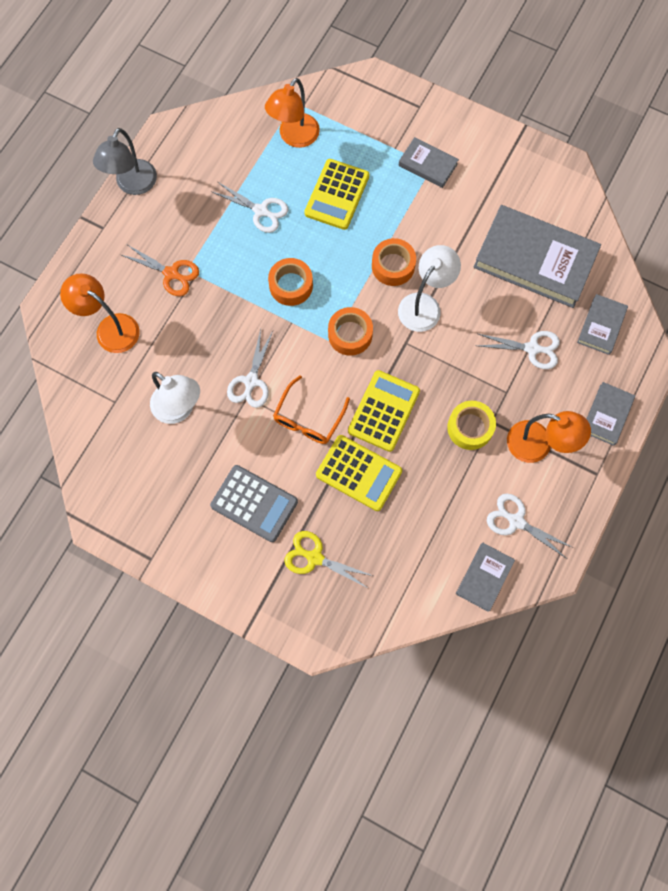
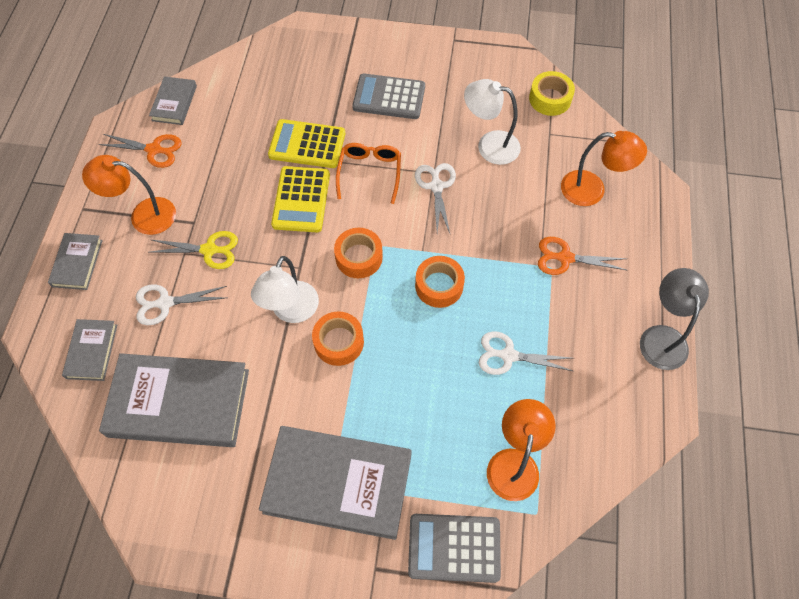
camera: 160 degrees right, 10 degrees down
yellow scissors [284,531,373,589] -> yellow scissors moved to [151,231,238,269]
yellow calculator [304,159,369,230] -> none
grey book [398,137,459,188] -> grey book [259,426,412,540], size x2.04
yellow tape [447,401,496,450] -> yellow tape moved to [529,71,575,116]
white scissors [487,494,574,559] -> orange scissors [98,134,182,168]
none -> grey calculator [408,514,501,583]

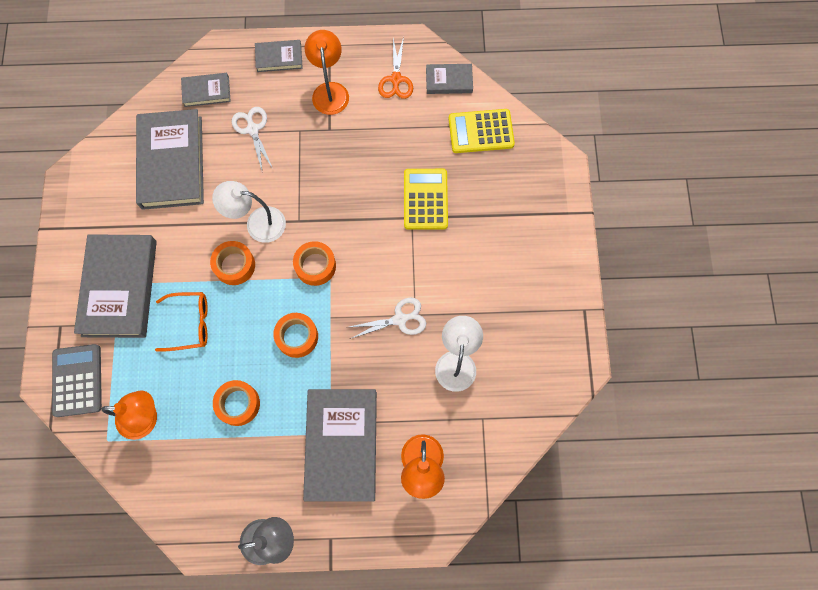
camera: 80 degrees right, 10 degrees up
yellow scissors [151,231,238,269] -> none
yellow calculator [271,166,330,232] -> yellow calculator moved to [448,109,515,153]
orange glasses [336,143,401,204] -> orange glasses moved to [155,292,208,352]
grey calculator [352,73,425,119] -> none
white scissors [479,331,573,375] -> orange tape [213,380,260,426]
yellow tape [529,71,575,116] -> none
orange scissors [538,237,627,275] -> grey book [303,389,377,502]

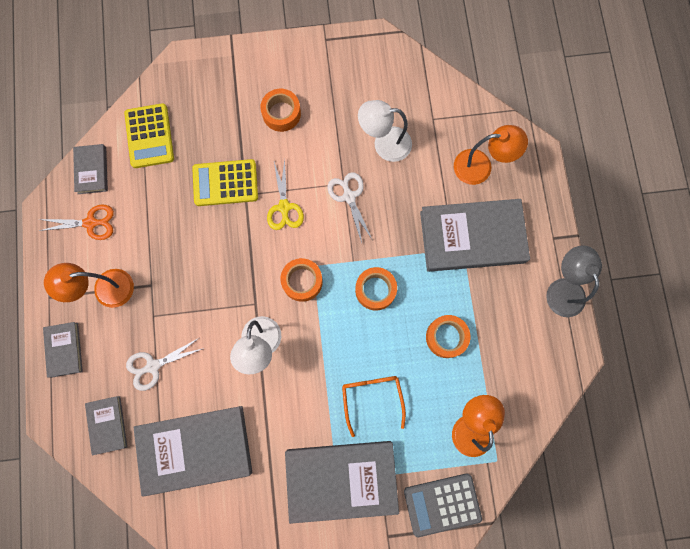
camera: 95 degrees left, 5 degrees up
orange tape [210,241,255,285] -> orange tape moved to [261,89,301,132]
none -> yellow scissors [267,159,304,230]

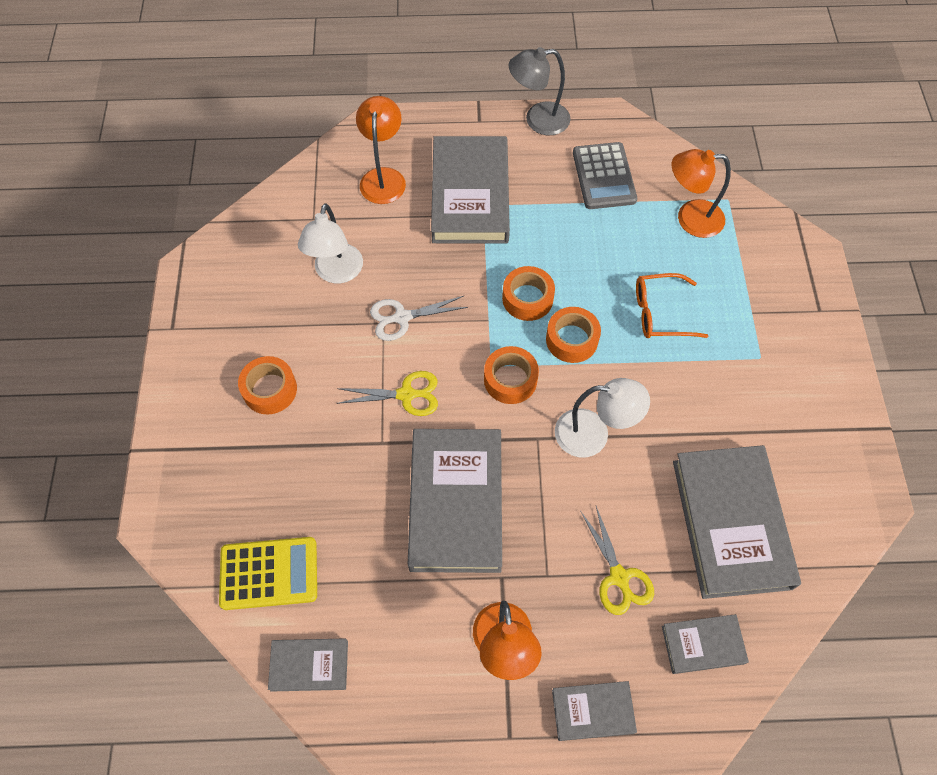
camera: 85 degrees left, 15 degrees down
orange scissors [39,205,114,240] -> none
white scissors [126,338,204,391] -> yellow scissors [581,506,654,615]
yellow calculator [192,159,258,206] -> none
grey book [285,441,399,524] -> grey book moved to [408,429,502,573]
grey calculator [404,473,482,537] -> grey calculator moved to [573,142,637,209]
orange tape [426,315,470,358] -> orange tape moved to [546,307,601,363]

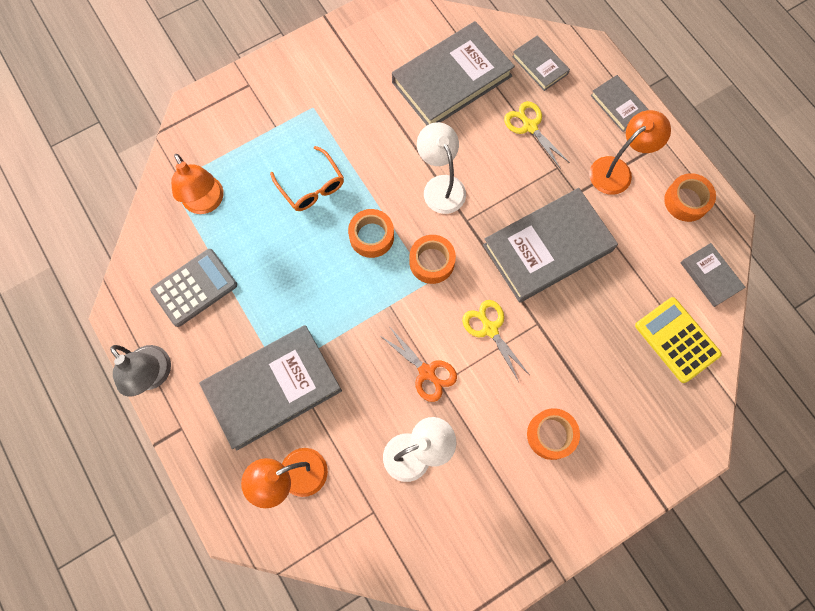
camera: 120 degrees left, 10 degrees up
white scissors [370,296,468,341] -> orange scissors [379,326,457,402]
orange tape [502,266,555,321] -> orange tape moved to [664,173,716,222]
yellow scissors [581,506,654,615] -> yellow scissors turned 75 degrees counterclockwise [504,101,570,169]

